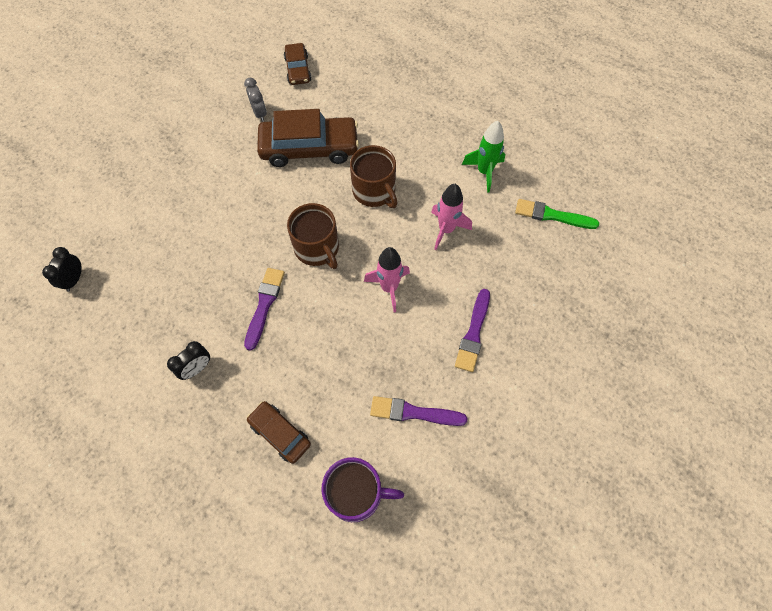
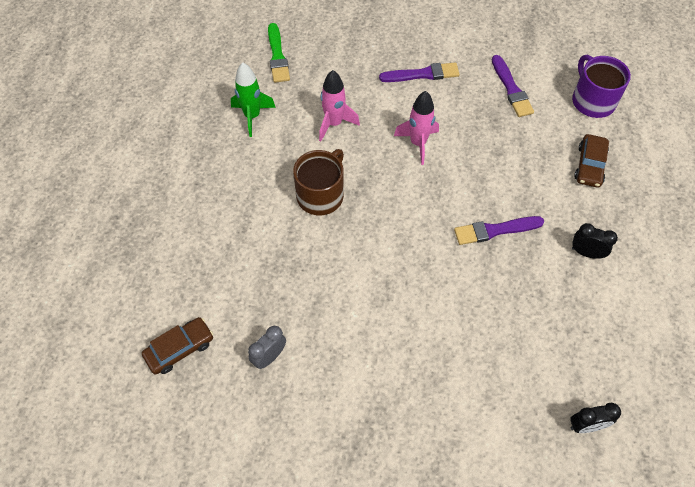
camera: 115 degrees left, 5 degrees down
brown car [257,109,359,167] -> none
brown mug [287,203,339,269] -> none

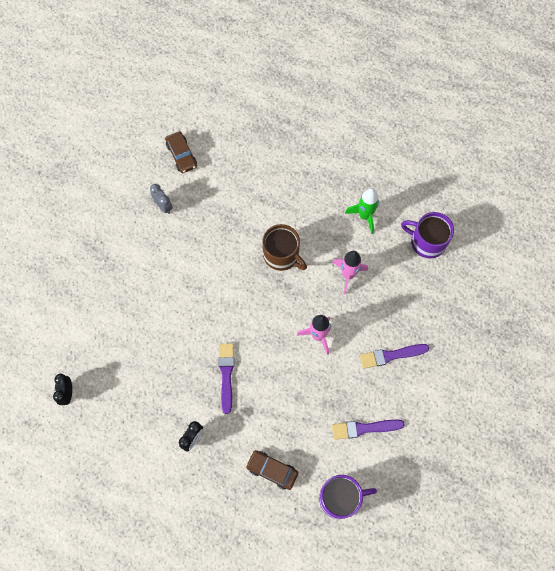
camera: 100 degrees right, 10 degrees up
green brush [268,23,290,83] -> purple mug [401,212,454,258]
purple brush [379,63,460,82] -> purple brush turned 75 degrees clockwise [360,344,429,369]

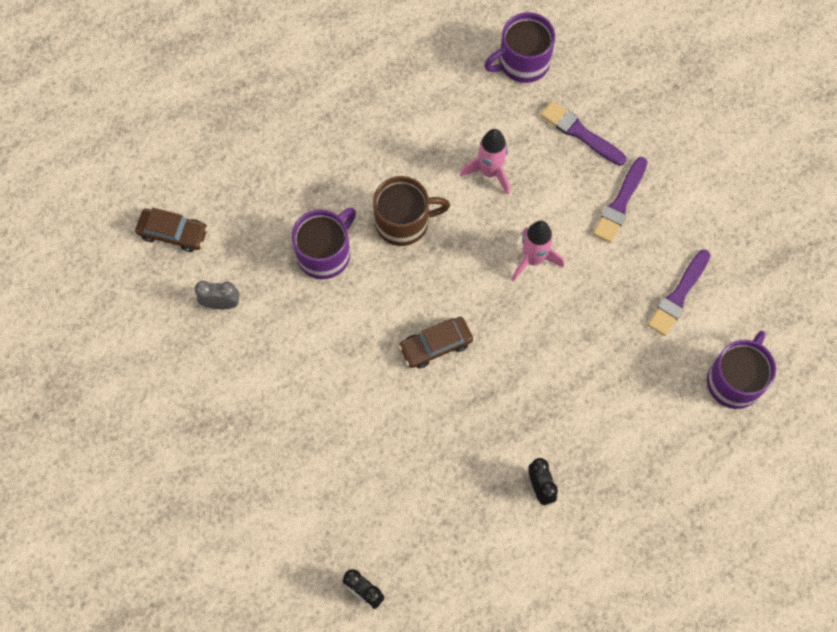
camera: 50 degrees left, 0 degrees up
purple brush [218,343,234,414] -> purple brush moved to [540,101,626,166]
brown car [246,450,299,490] -> brown car moved to [399,317,473,369]
green rocket [345,188,379,234] -> none
none -> purple mug [292,208,356,279]

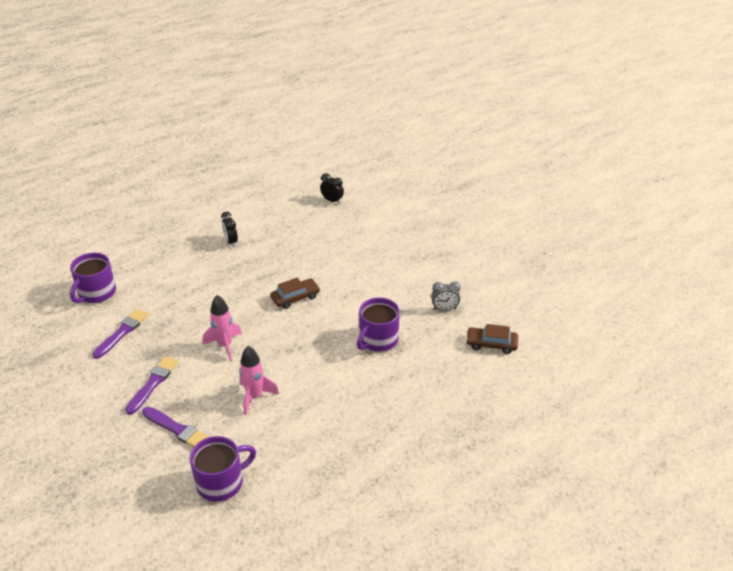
camera: 175 degrees right, 30 degrees down
brown mug [373,176,450,246] -> none

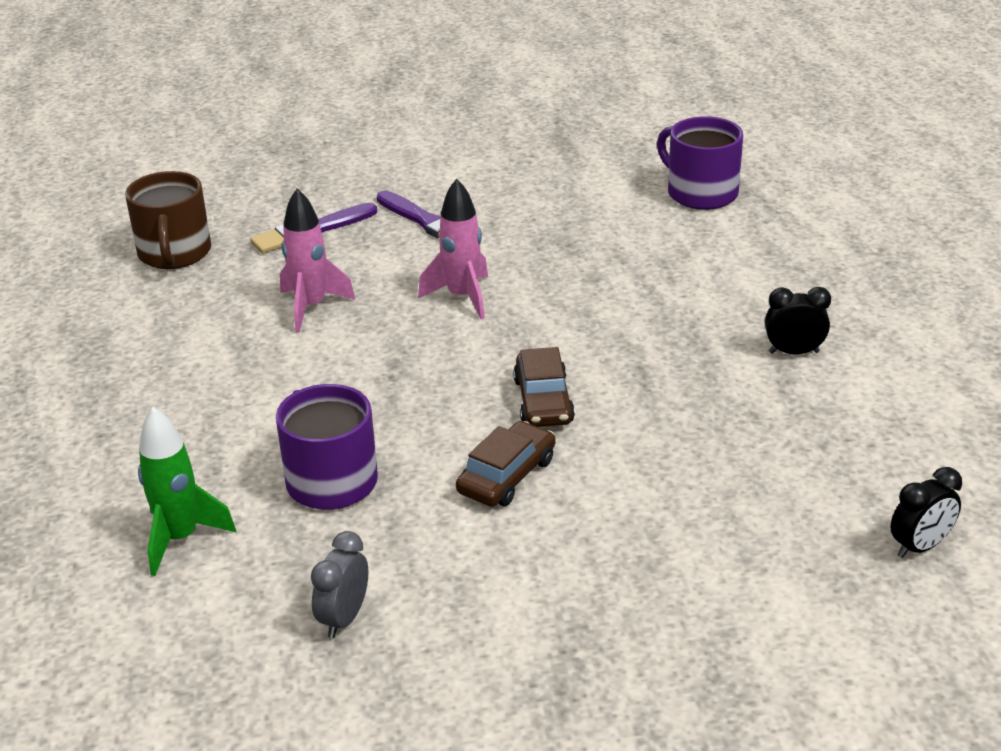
camera: 115 degrees right, 5 degrees down
purple brush [92,309,149,359] -> none
purple mug [190,436,256,502] -> brown mug [125,171,211,269]
brown car [466,324,518,354] -> brown car moved to [456,421,555,507]
none -> green rocket [138,407,236,576]

